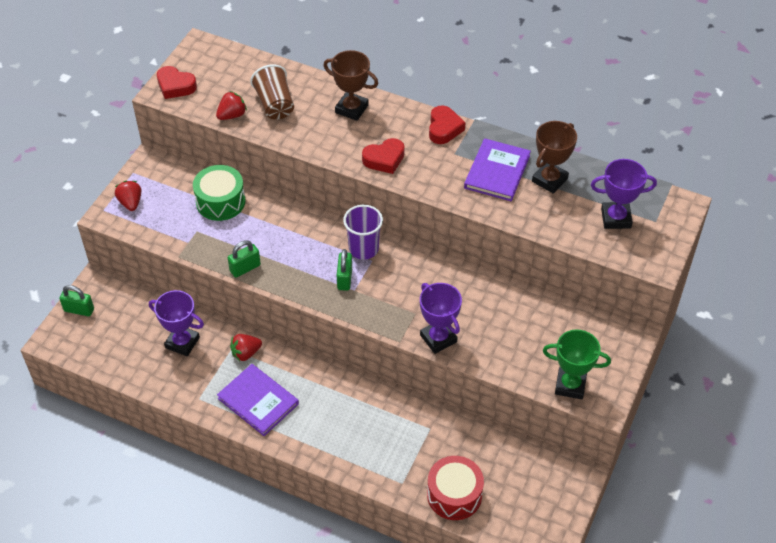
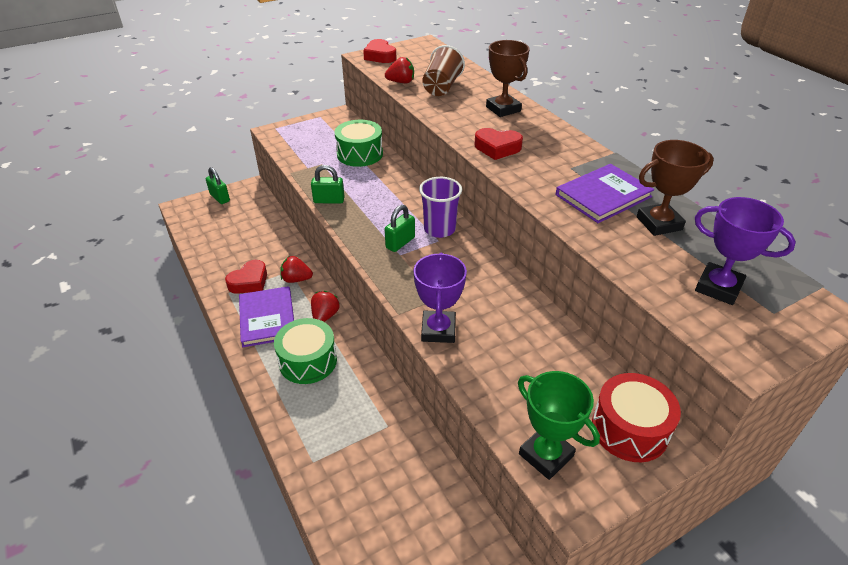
camera: 35 degrees right, 10 degrees down
red strawberry [115,181,141,211] -> red strawberry moved to [311,291,340,322]
purple trophy [149,290,204,356] -> none
red drum [427,456,484,520] -> red drum moved to [592,373,681,462]
red heart [429,105,465,144] -> red heart moved to [225,260,267,294]
none -> green drum [274,318,337,384]

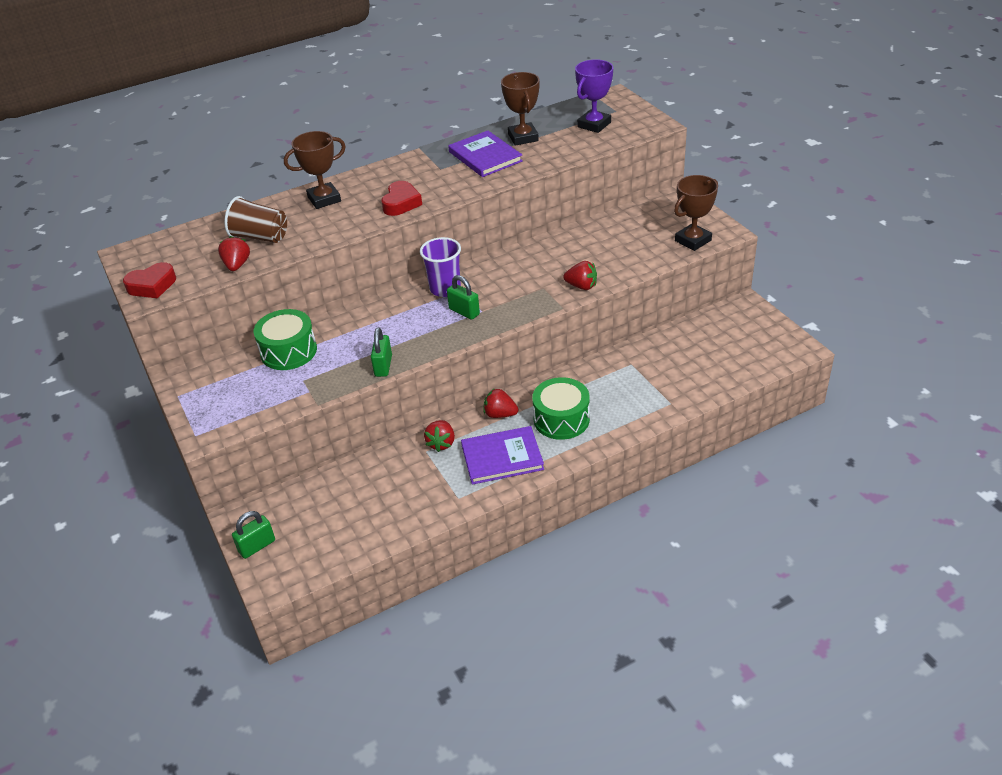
camera: 85 degrees left, 0 degrees up
red heart [225,260,267,294] -> none
purple trophy [413,253,467,343] -> red strawberry [563,261,597,290]
green trophy [518,371,600,480] -> brown trophy [674,175,718,251]
red drum [592,373,681,462] -> none

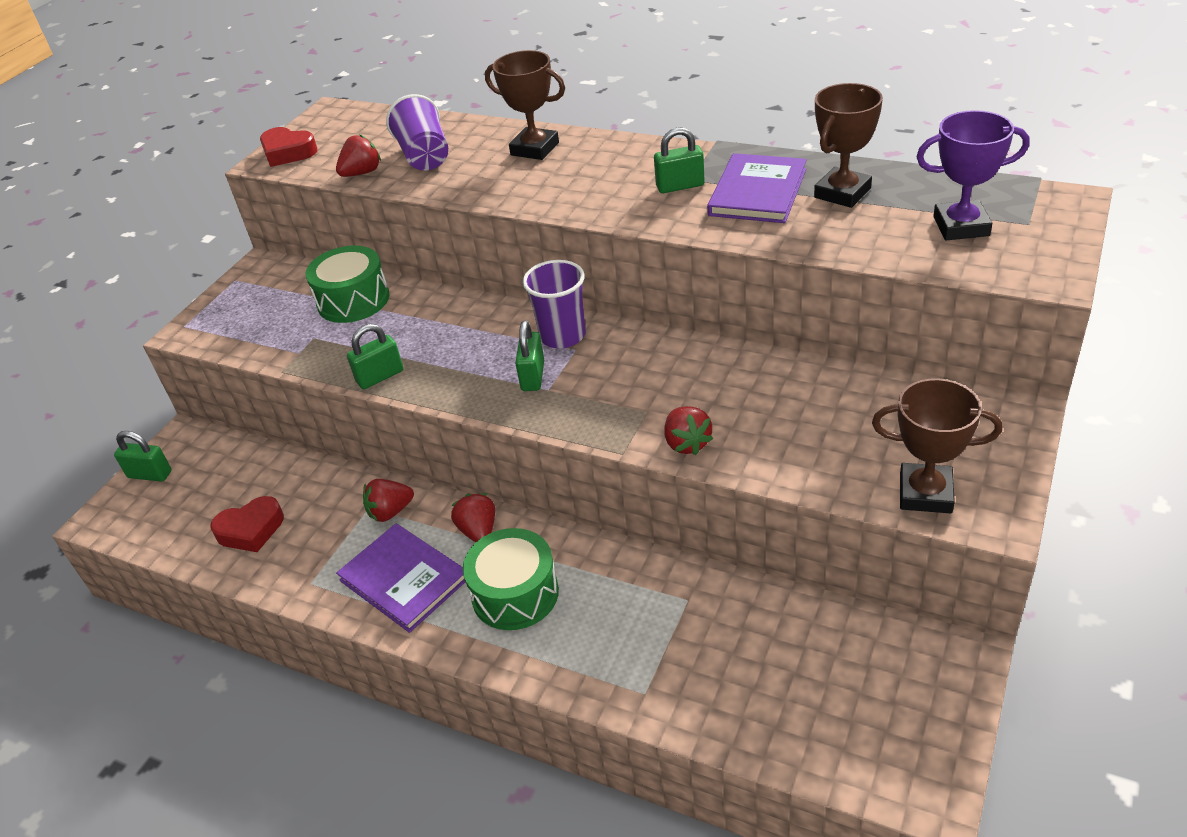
camera: 55 degrees right, 0 degrees up
brown cup [224,196,287,243] -> purple cup [386,94,448,171]
red heart [381,181,422,216] -> red heart moved to [210,496,284,552]
none -> green padlock [654,127,705,193]

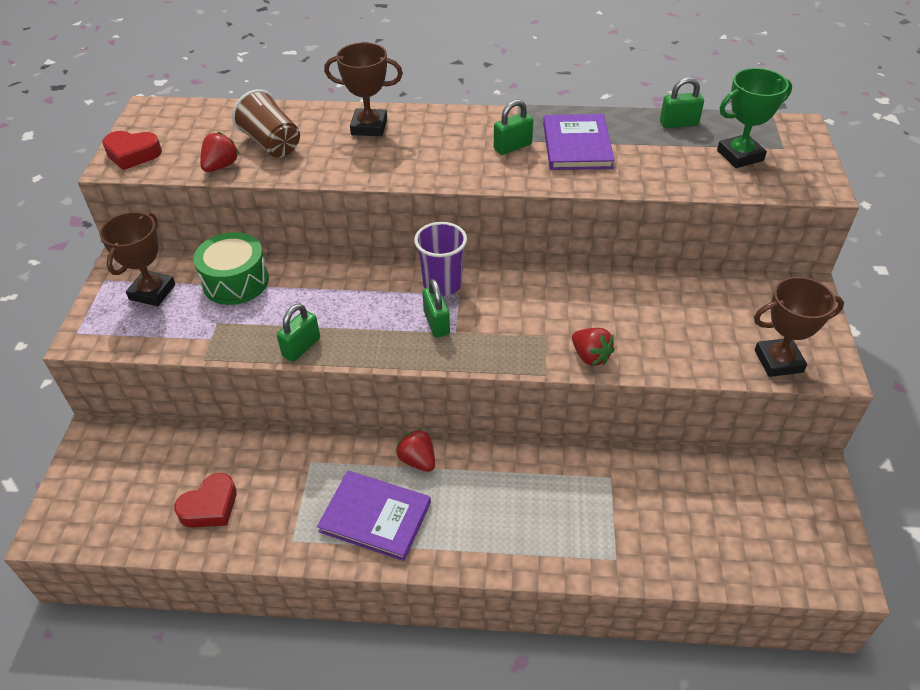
camera: 25 degrees left, 5 degrees up
green padlock [114,431,172,482] -> green padlock moved to [660,77,704,128]
red strawberry [363,479,414,522] -> none
purple cup [386,94,448,171] -> brown cup [232,89,300,158]
green drum [463,528,559,630] -> none
brown trophy [814,83,883,208] -> brown trophy moved to [100,212,176,306]
purple trophy [916,110,1030,240] -> green trophy [717,68,792,168]

